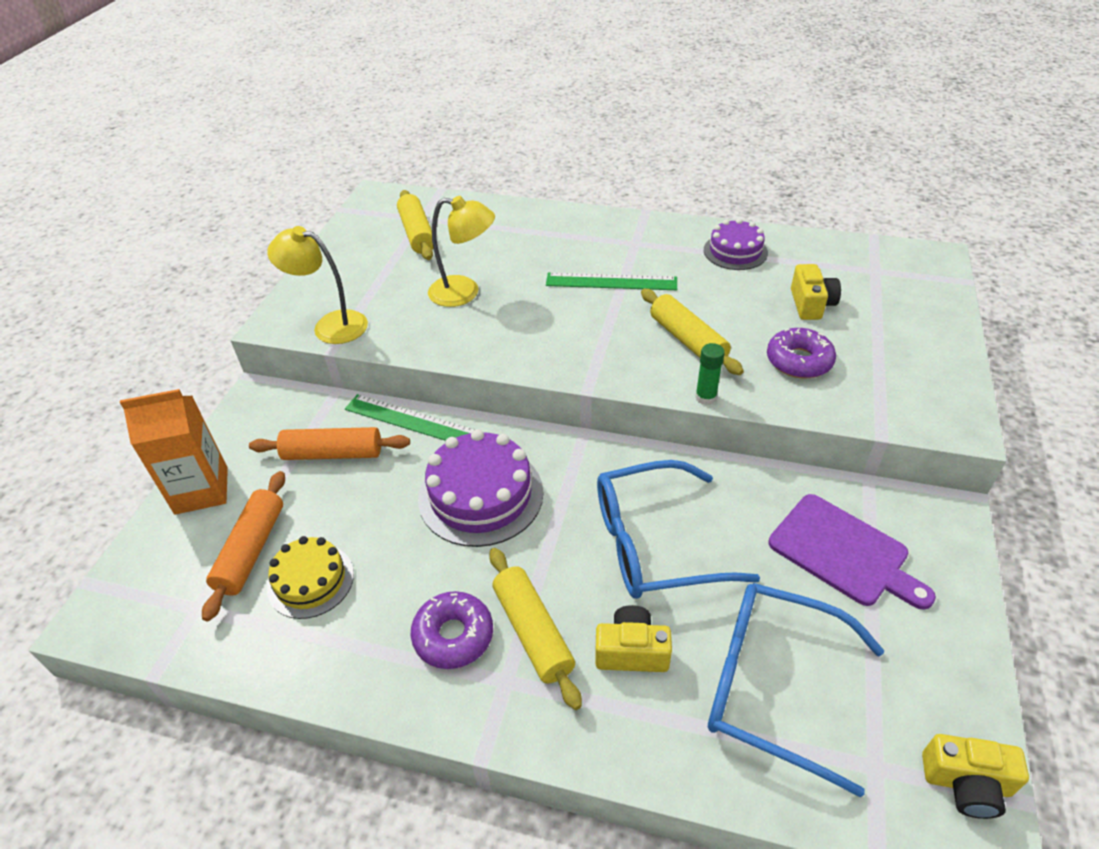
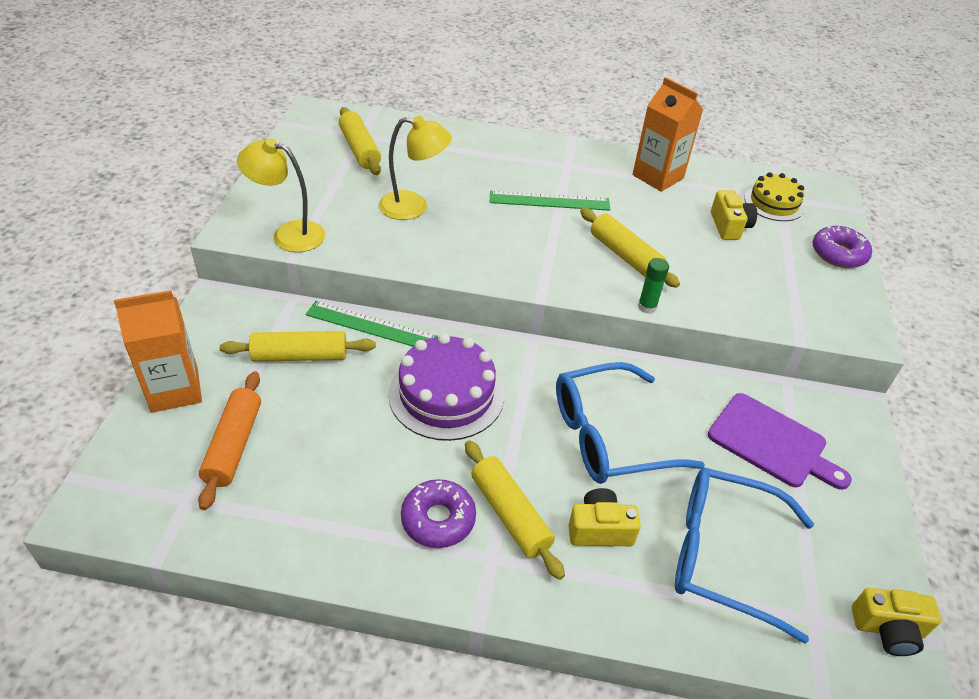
camera: 10 degrees left, 0 degrees up
orange rolling pin [249,427,410,460] -> yellow rolling pin [219,331,376,362]
yellow cake [267,536,354,619] -> yellow cake moved to [744,172,804,221]
purple cake [704,218,768,270] -> orange carton [632,77,703,192]
purple donut [767,328,836,378] -> purple donut moved to [813,226,872,268]

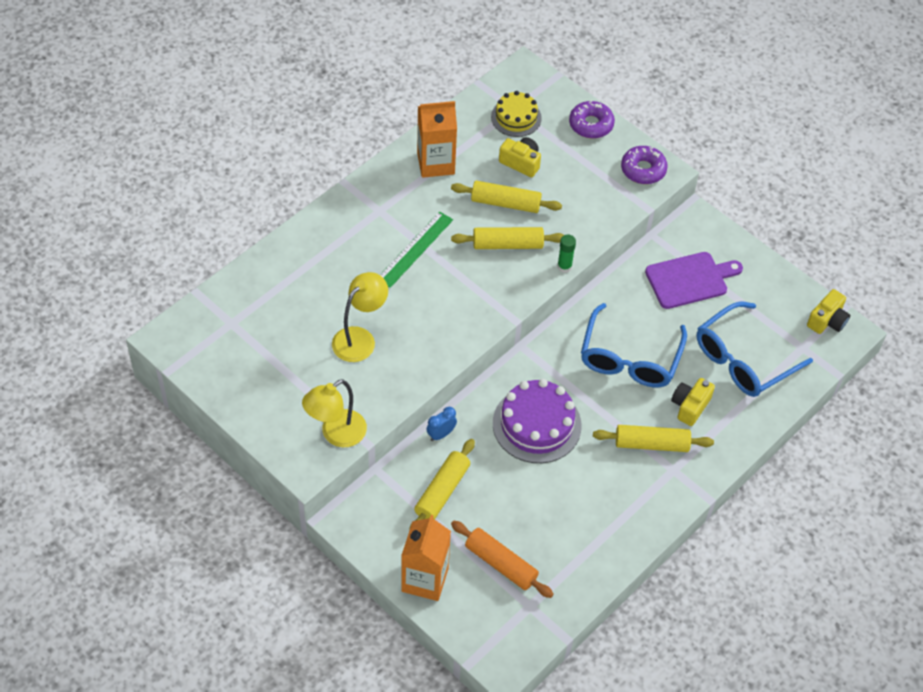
camera: 55 degrees left, 10 degrees up
green ruler [306,301,438,346] -> blue clock [426,407,457,441]
yellow rolling pin [339,107,381,175] -> yellow rolling pin moved to [451,181,562,213]
purple donut [401,479,476,548] -> purple donut moved to [621,146,668,184]

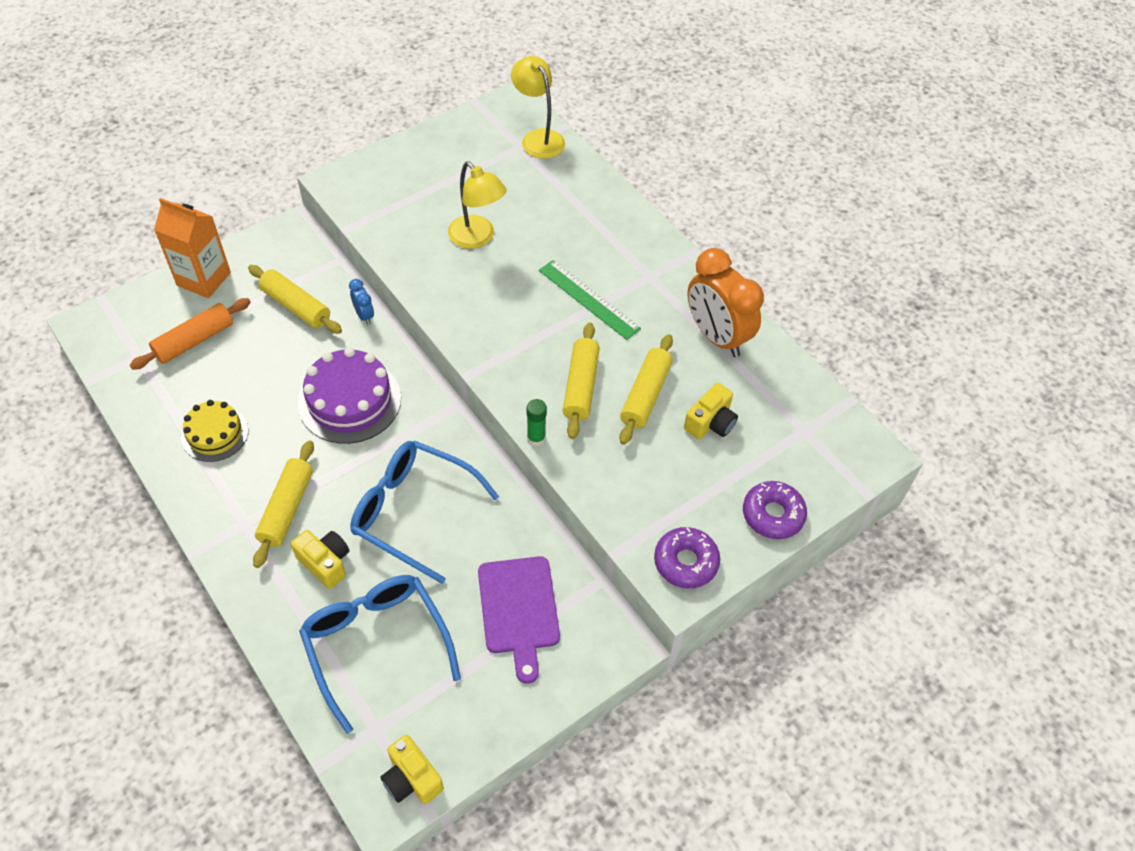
camera: 100 degrees right, 0 degrees up
yellow lamp [302,379,367,447] -> yellow lamp moved to [511,56,565,159]
orange carton [417,101,457,178] -> orange clock [687,248,764,357]
yellow cake [491,91,542,137] -> yellow cake moved to [181,400,249,462]

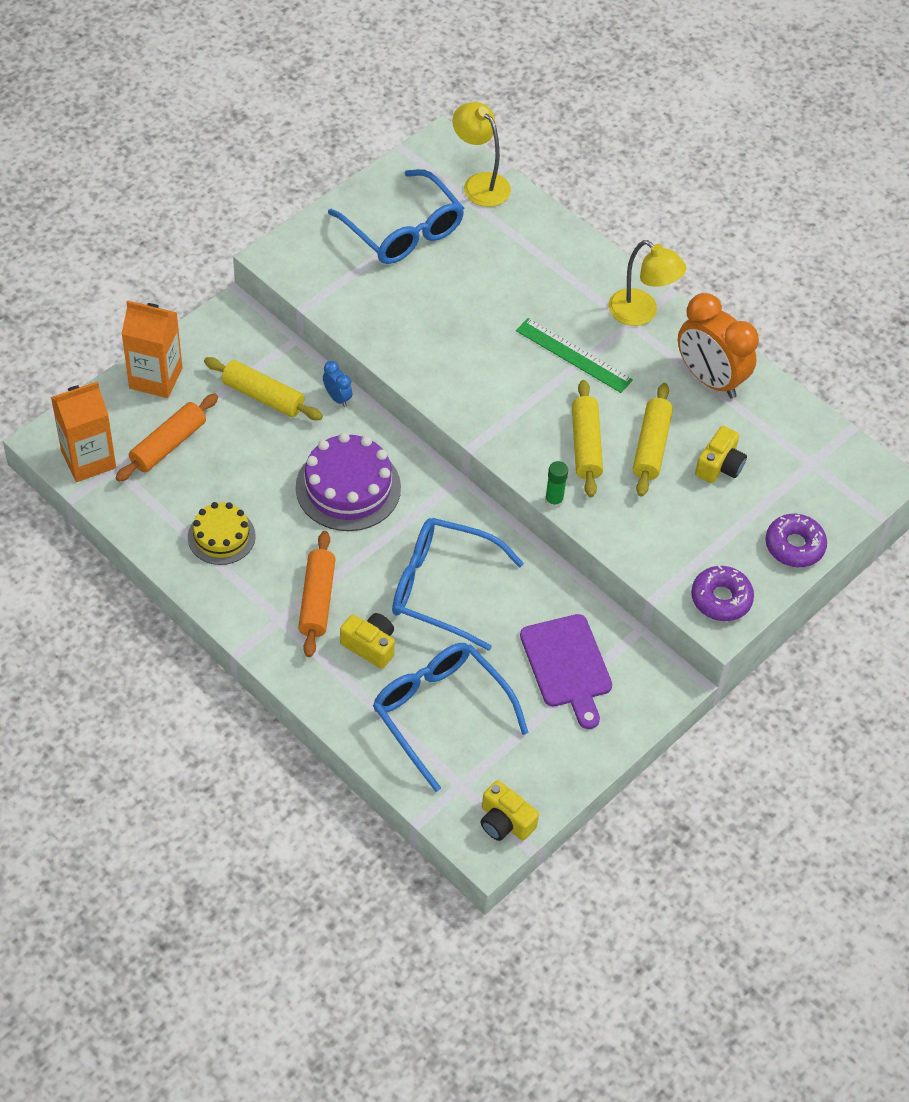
camera: 10 degrees left, 0 degrees up
yellow rolling pin [253,440,314,568] -> orange rolling pin [298,531,336,657]
yellow lamp [448,162,507,249] -> yellow lamp moved to [608,240,686,326]
none -> orange carton [51,381,116,482]
none -> blue glasses [328,169,464,264]

